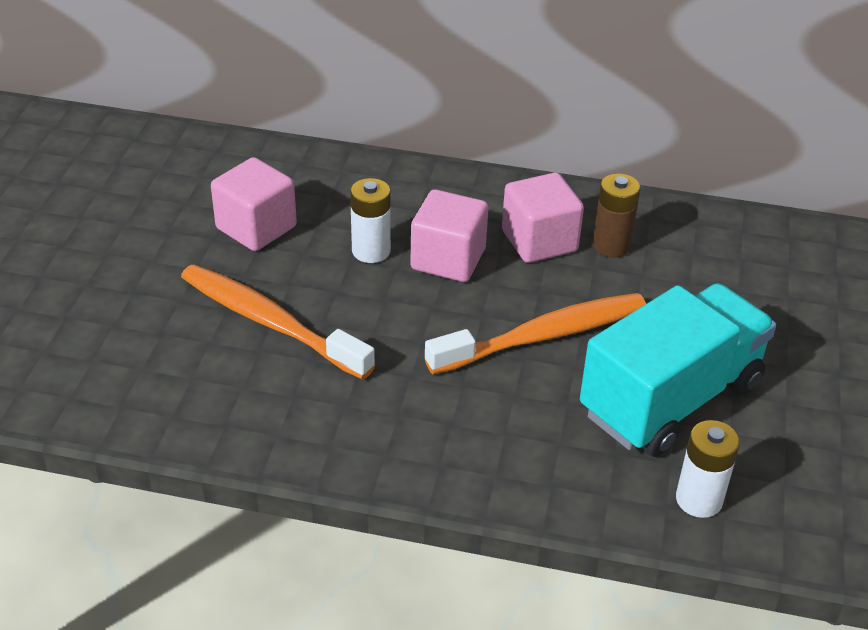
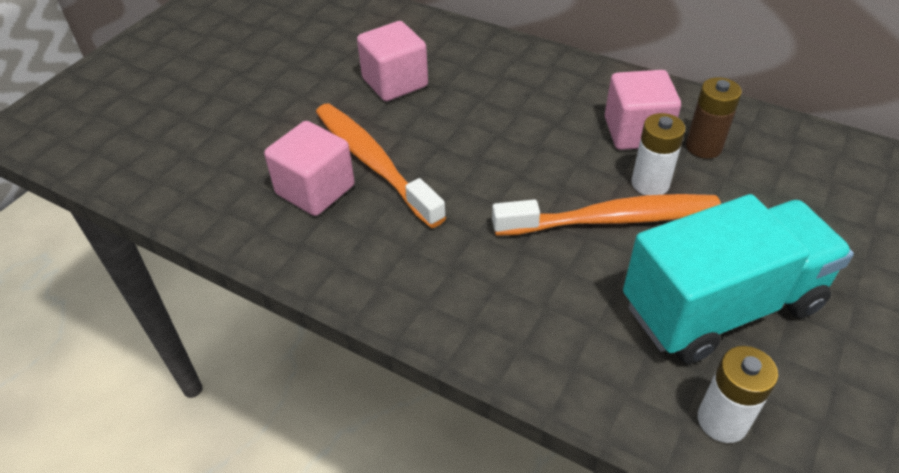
camera: 20 degrees right, 5 degrees up
white battery [350,178,391,263] -> white battery moved to [631,113,686,195]
pink cube [410,189,489,282] -> pink cube moved to [264,121,355,216]

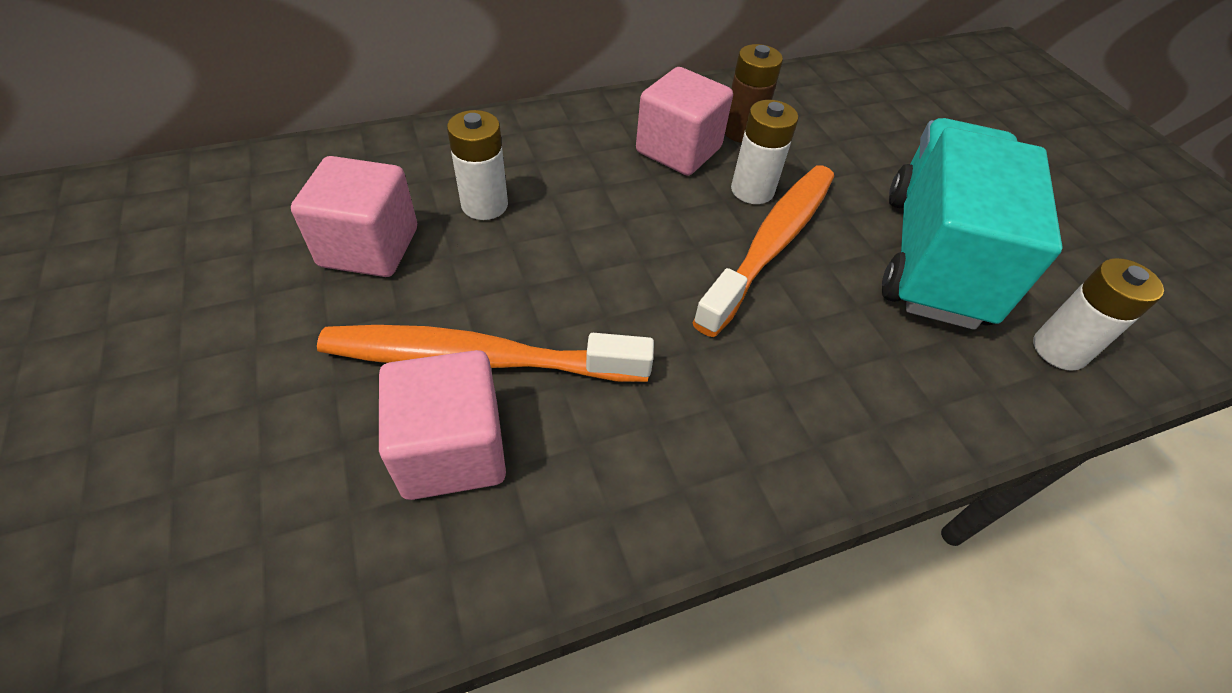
camera: 55 degrees left, 5 degrees up
none -> white battery [447,110,508,220]

